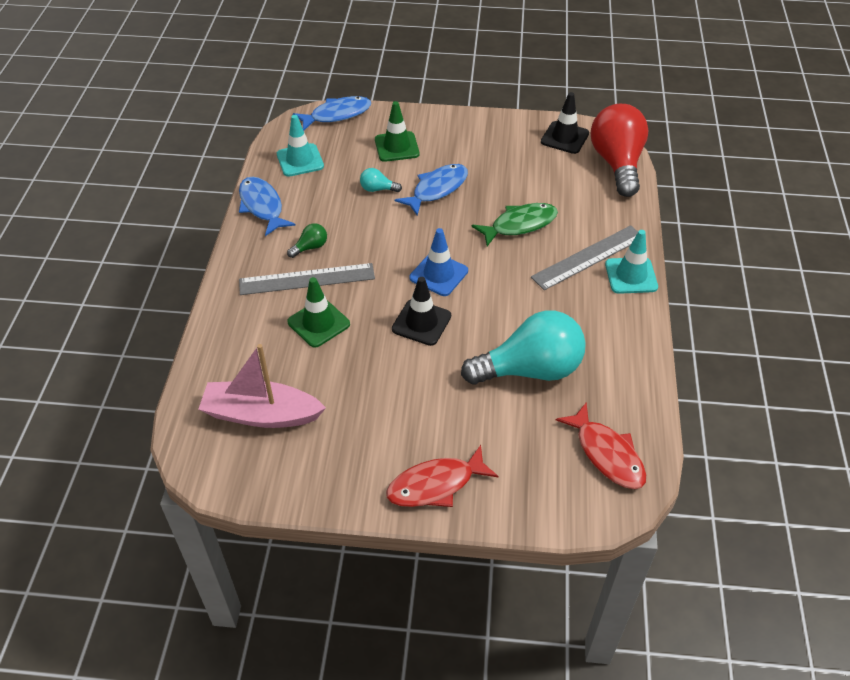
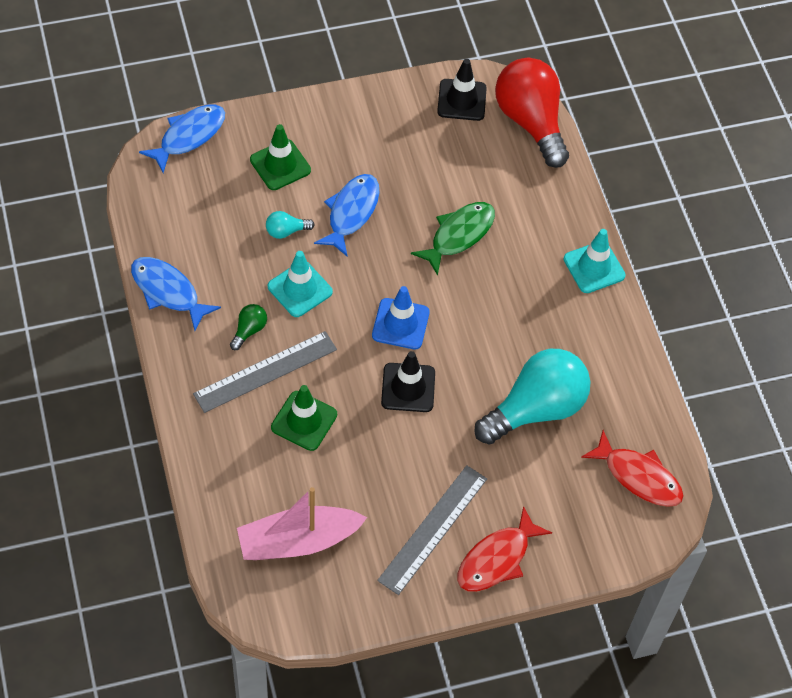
camera: 25 degrees left, 10 degrees up
turquoise traffic cone [277,115,324,177] -> turquoise traffic cone moved to [268,251,333,317]
grey ruler [531,225,638,290] -> grey ruler moved to [377,465,487,595]

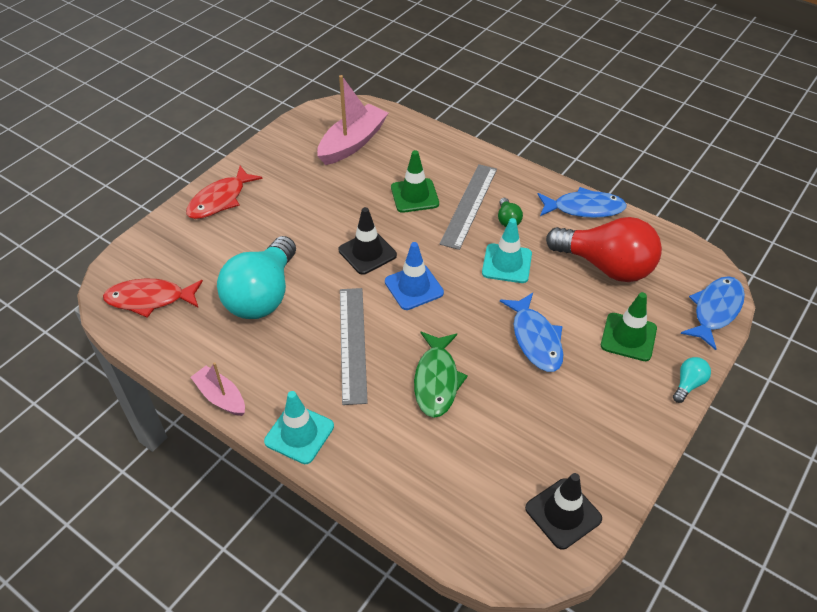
camera: 145 degrees right, 10 degrees down
blue fish [139,105,225,173] -> blue fish turned 150 degrees counterclockwise [681,276,745,350]
turquoise light bulb [266,211,315,239] -> turquoise light bulb moved to [673,357,711,403]
grey ruler [377,465,487,595] -> grey ruler moved to [340,288,368,405]
red fish [458,506,552,592] -> red fish turned 150 degrees counterclockwise [186,166,263,219]
red light bulb [495,58,569,168] -> red light bulb moved to [546,217,662,282]
none -> pink boat [191,362,245,416]

